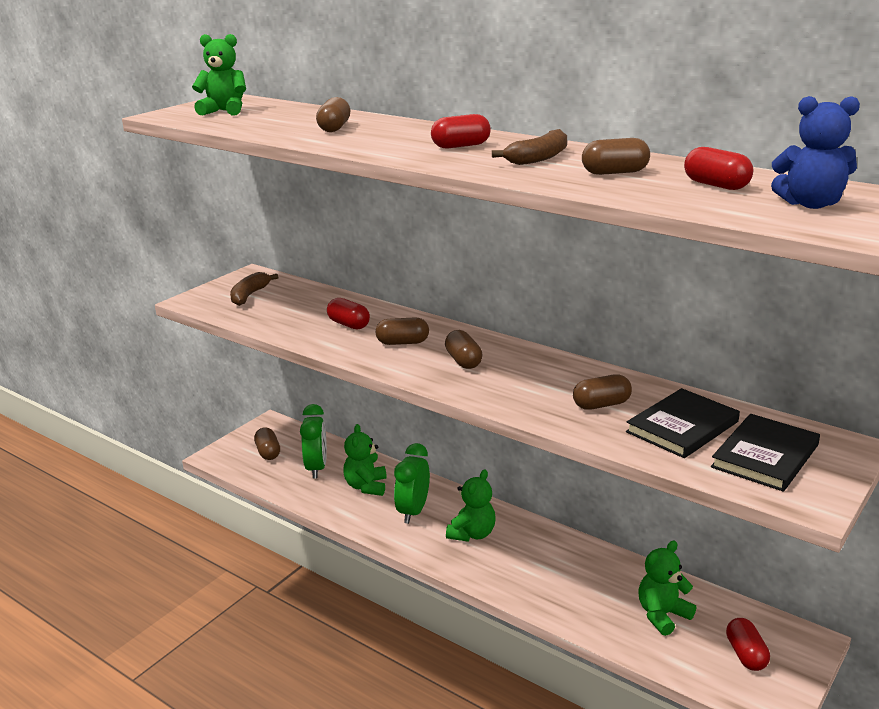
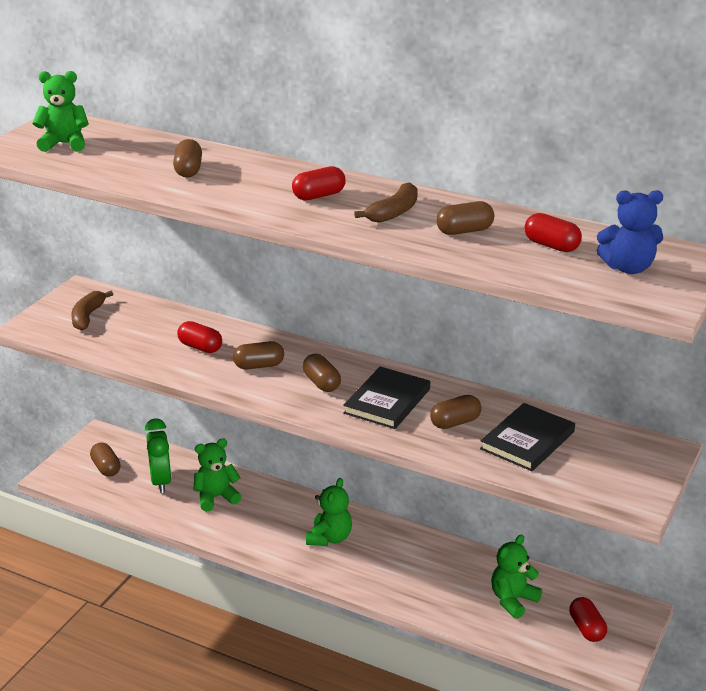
camera: 10 degrees left, 5 degrees up
green teddy bear [343,424,387,496] -> green teddy bear turned 75 degrees clockwise [194,438,241,512]
green clock [394,443,430,524] -> none
black book [711,414,820,492] -> black book moved to [343,366,430,429]

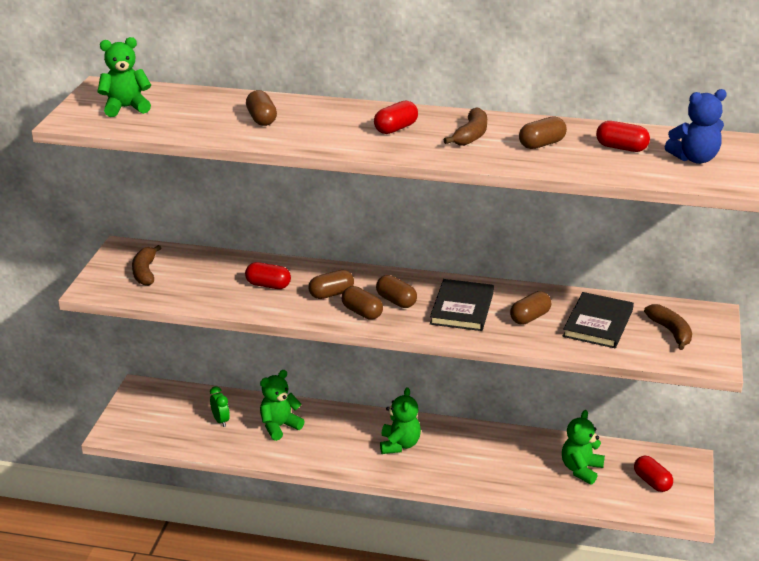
camera: 15 degrees left, 0 degrees up
brown capsule [90,442,121,477] -> brown capsule moved to [342,286,383,320]
green clock [145,418,172,493] -> green clock [210,386,230,427], size x0.59
none -> brown banana [644,304,692,350]

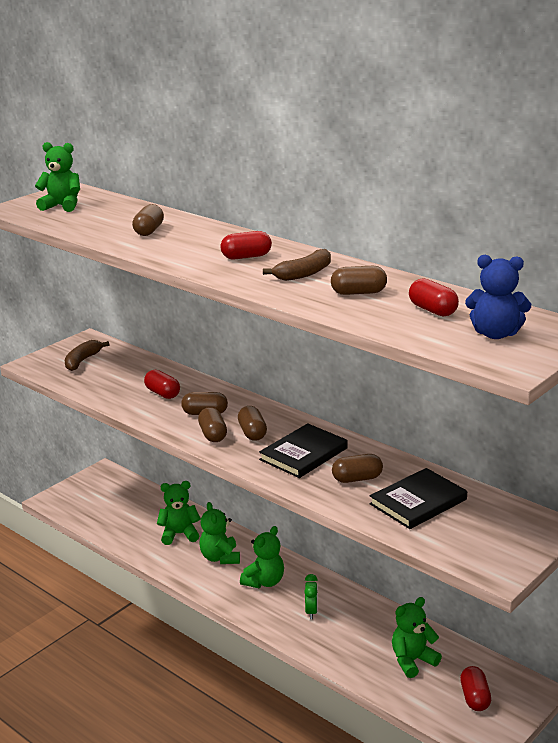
camera: 30 degrees right, 5 degrees down
green clock [210,386,230,427] -> green clock moved to [304,574,318,619]
brown banana [644,304,692,350] -> none
none -> green teddy bear [199,502,240,564]

